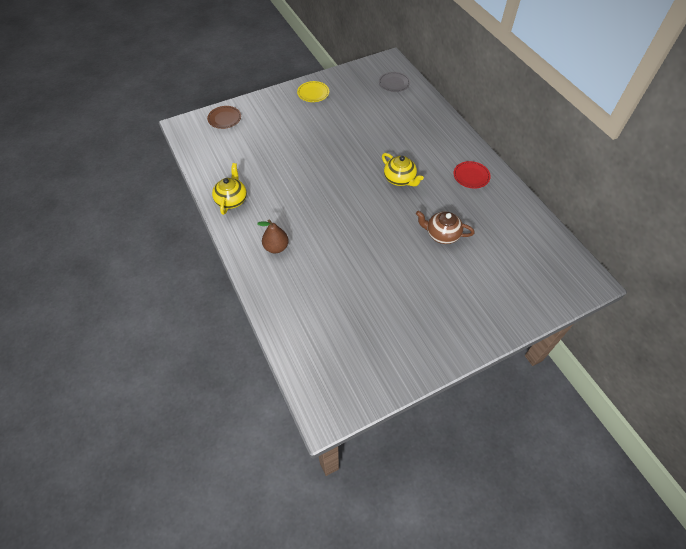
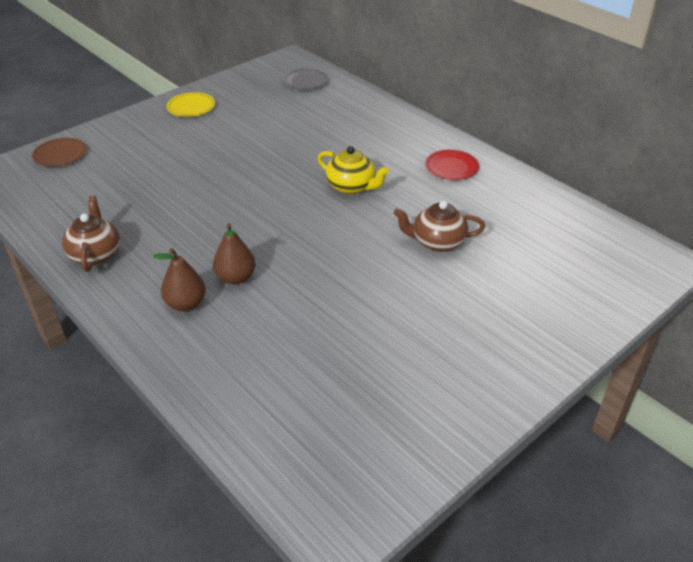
camera: 15 degrees left, 15 degrees down
yellow teapot [212,163,247,215] -> brown teapot [62,195,120,272]
none -> brown pear [213,223,256,284]

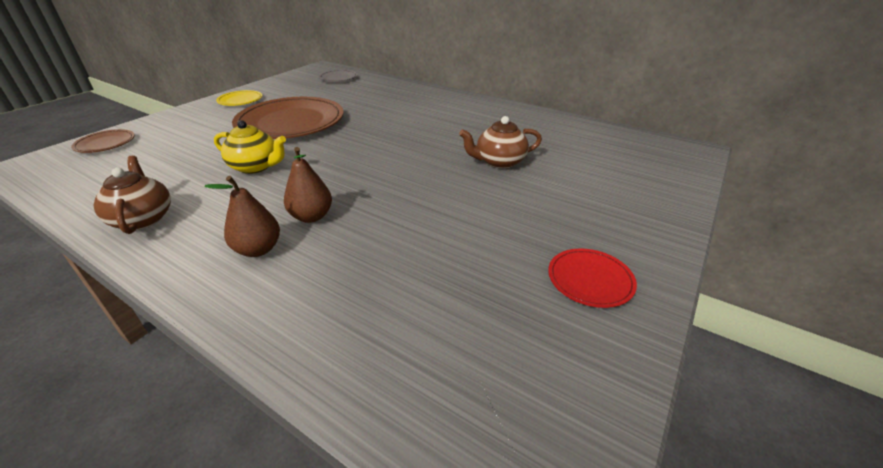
camera: 15 degrees left, 5 degrees down
yellow teapot [318,146,389,194] -> yellow teapot moved to [214,120,286,174]
red plate [425,150,479,180] -> red plate moved to [548,248,637,308]
none -> brown plate [232,97,344,139]

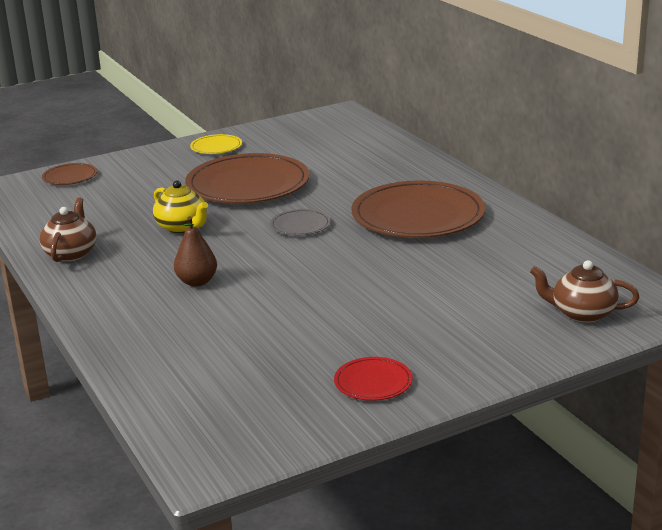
camera: 30 degrees right, 10 degrees down
brown pear [204,176,280,257] -> none
grey plate [319,70,357,82] -> grey plate moved to [270,209,331,236]
brown teapot [459,116,542,169] -> brown teapot moved to [530,260,639,323]
none -> brown plate [351,180,485,238]

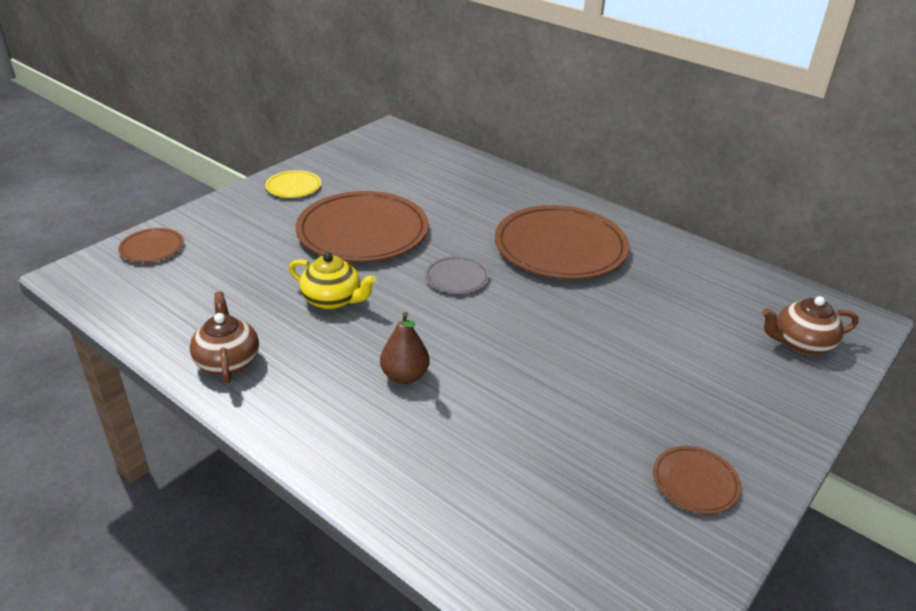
camera: 25 degrees left, 10 degrees up
red plate [334,357,413,401] -> brown plate [653,446,741,514]

